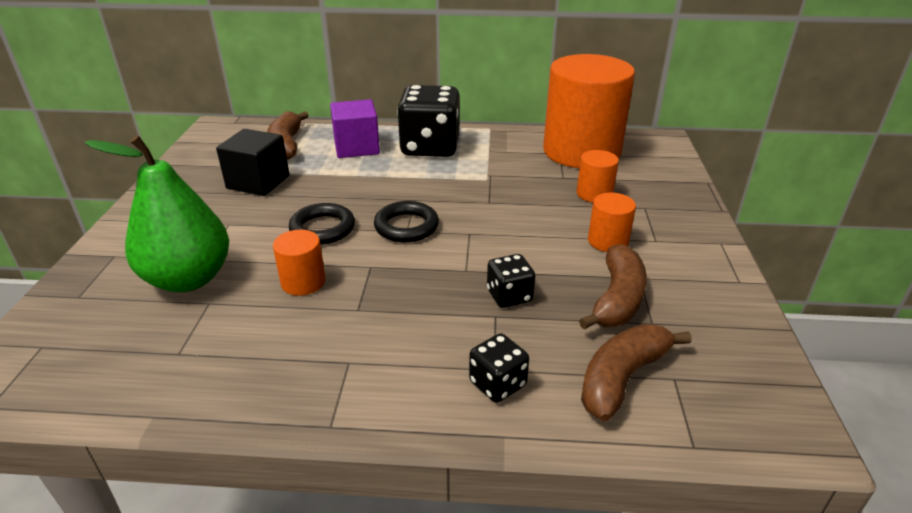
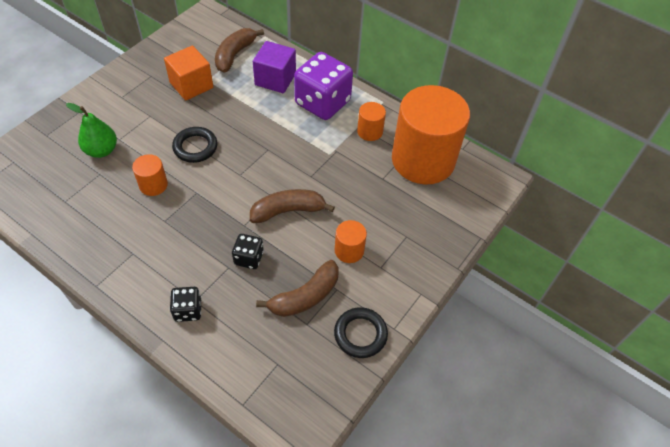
camera: 30 degrees right, 20 degrees up
green pear [85,135,229,292] -> green pear [66,103,117,158], size x0.63
black cube [216,129,289,196] -> orange cube [164,46,213,101]
black ring [374,201,439,242] -> black ring moved to [334,307,388,358]
black dice [397,85,460,157] -> purple dice [294,52,353,120]
orange cylinder [577,150,619,203] -> orange cylinder moved to [357,102,386,141]
brown banana [581,324,692,421] -> brown banana moved to [250,189,335,223]

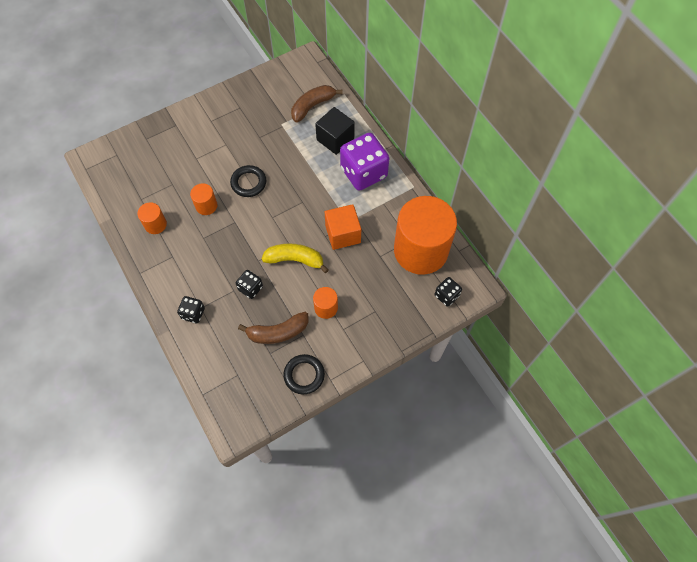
camera: 25 degrees right, 10 degrees up
green pear [66,103,117,158] -> none
orange cube [164,46,213,101] -> orange cube moved to [325,204,361,250]
brown banana [250,189,335,223] -> yellow banana [262,244,329,273]
purple cube [253,41,296,93] -> black cube [315,107,355,155]
orange cylinder [357,102,386,141] -> orange cylinder moved to [137,202,167,234]
none -> black dice [435,277,462,307]

